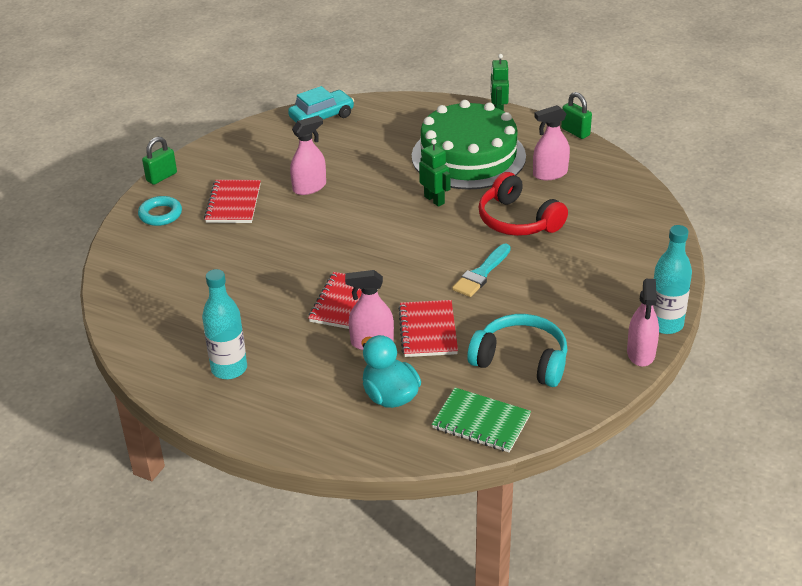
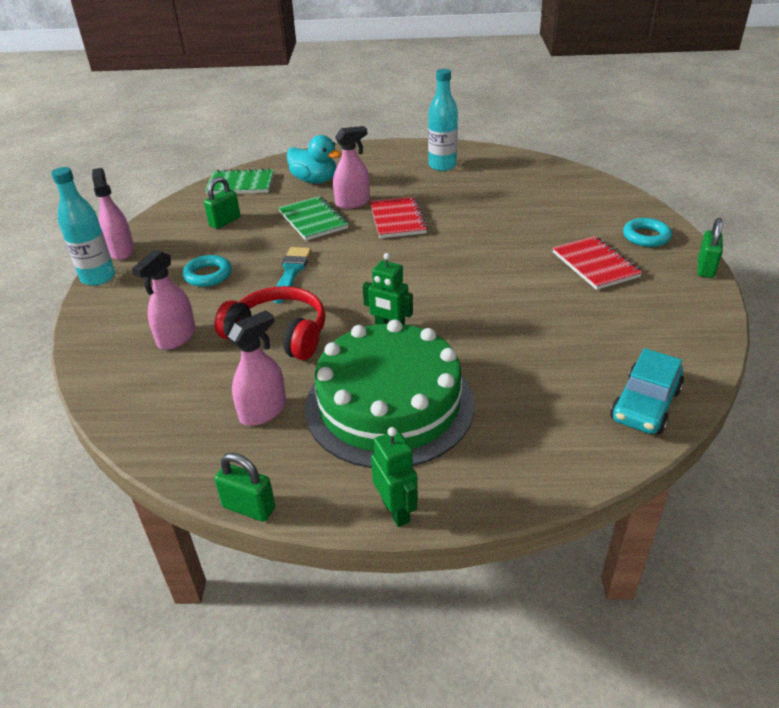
camera: 155 degrees right, 0 degrees up
pink spray bottle [290,115,326,195] -> pink spray bottle moved to [132,250,196,350]
red notebook [398,300,458,357] -> green notebook [279,196,348,241]
turquoise headphones [467,314,568,387] -> green padlock [204,177,240,229]
none -> turquoise ring [183,255,232,287]

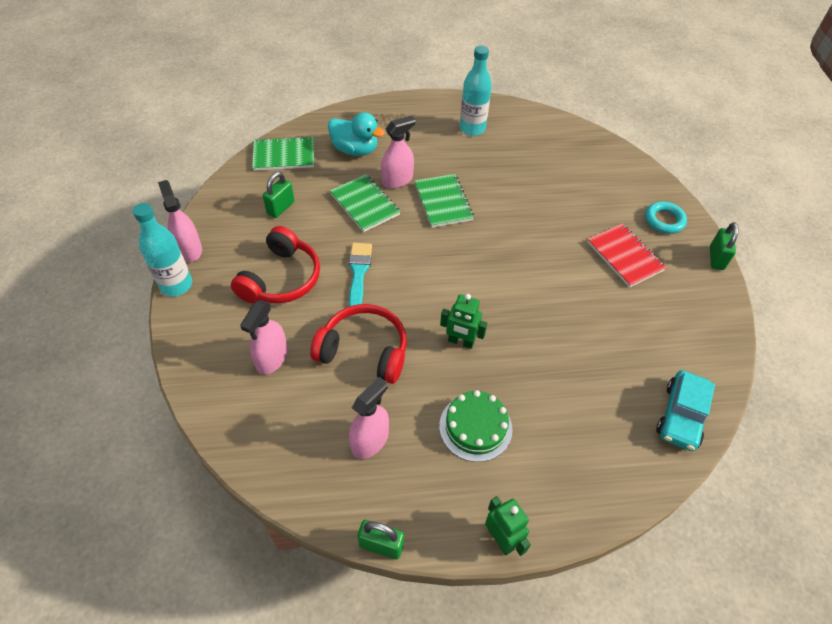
camera: 10 degrees left, 15 degrees up
turquoise ring [183,255,232,287] -> red headphones [231,226,320,303]
green cake [305,320,474,468] -> green cake [439,390,512,462], size x0.51
red notebook [370,196,428,238] -> green notebook [415,174,474,228]

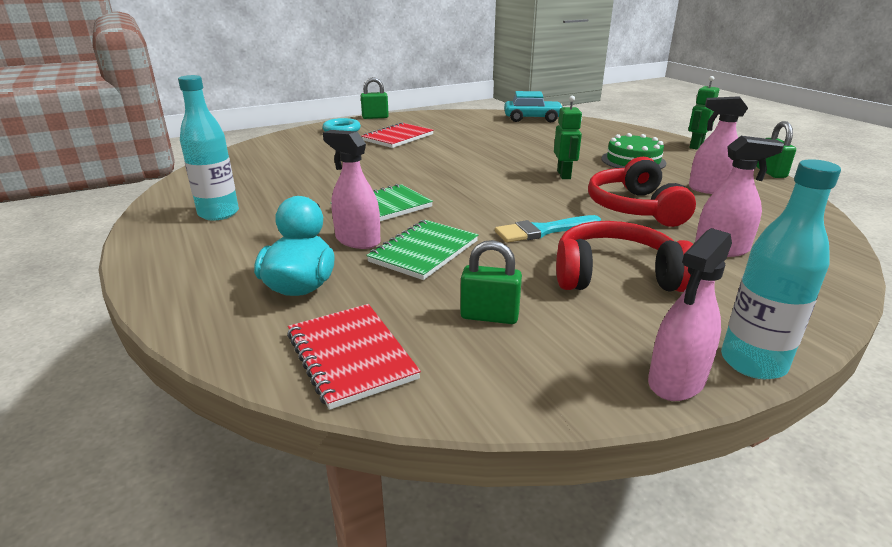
camera: 110 degrees left, 25 degrees down
green notebook [252,136,314,171] -> red notebook [287,304,421,410]

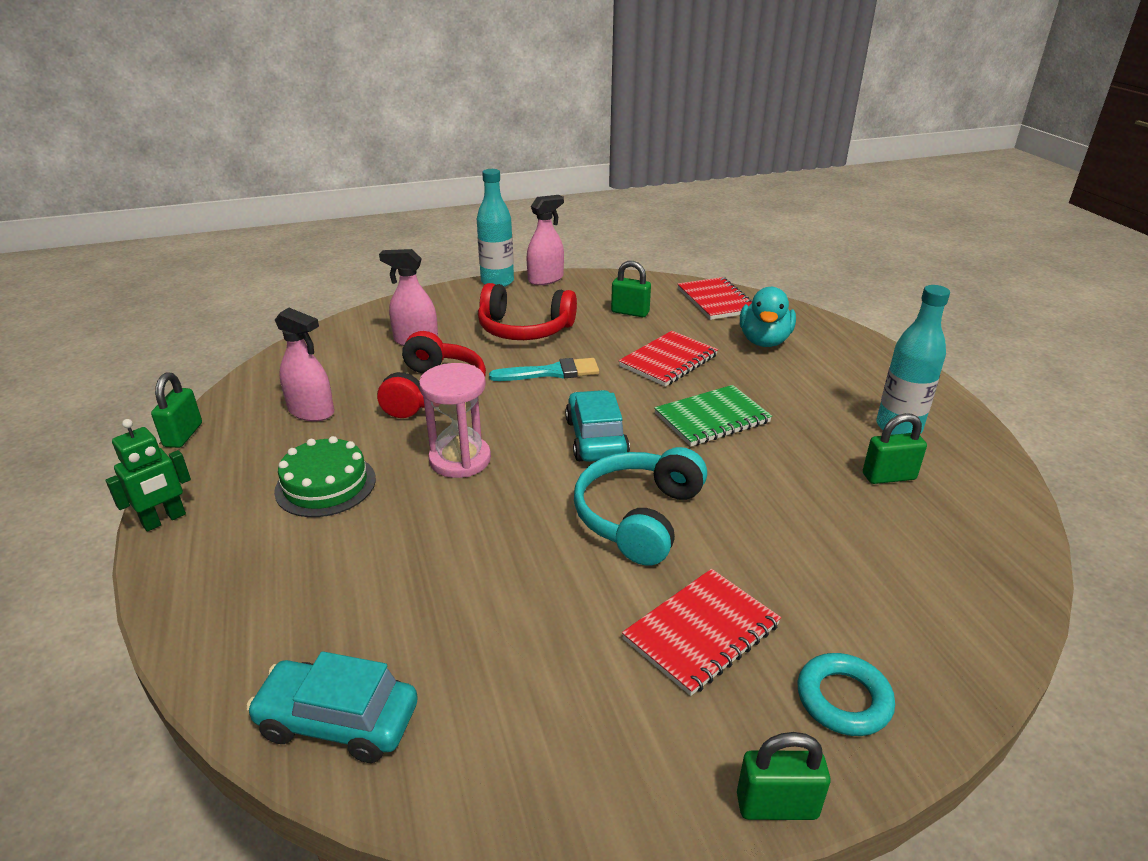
camera: 170 degrees left, 5 degrees up
pink spray bottle [323,130,381,249] -> none
green notebook [366,220,478,280] -> red notebook [619,331,718,387]
green robot [554,96,582,179] -> pink hourglass [419,363,491,478]
none -> turquoise car [565,390,630,462]
none -> turquoise headphones [574,447,707,566]
none -> green padlock [863,413,927,484]

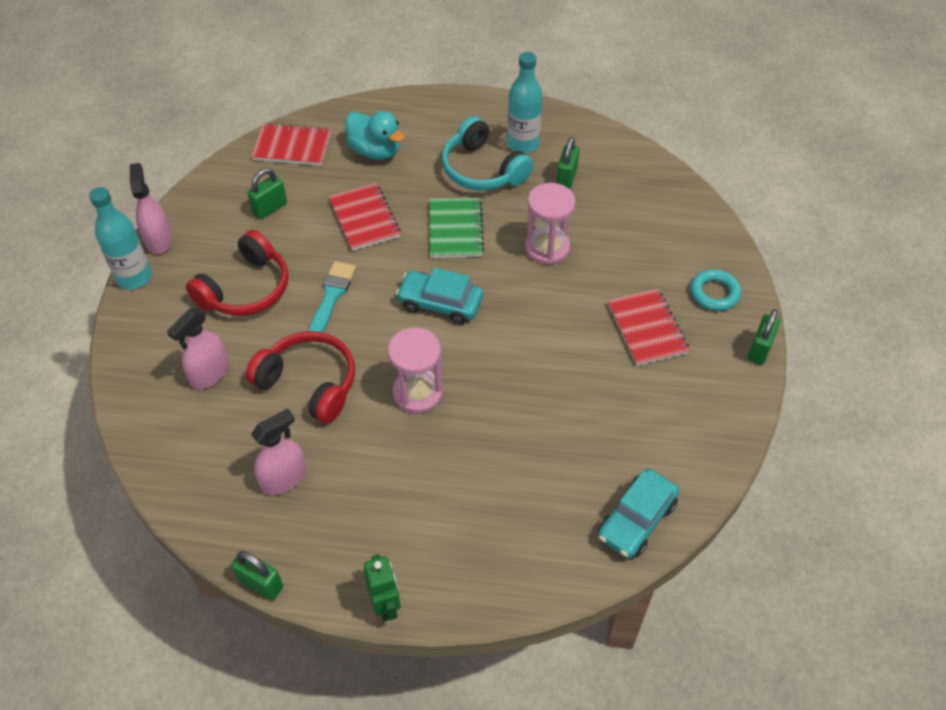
camera: 65 degrees left, 20 degrees up
green cake [274,436,376,517] -> none
turquoise headphones [574,447,707,566] -> turquoise headphones moved to [442,116,533,191]
none -> pink hourglass [525,183,575,265]

